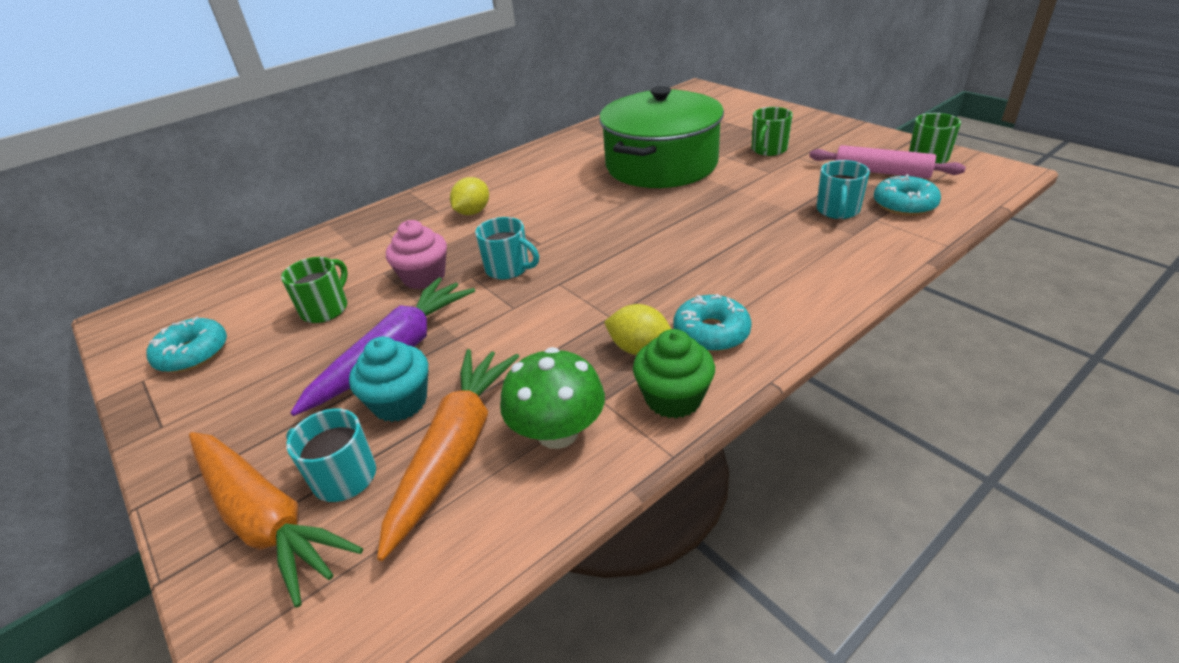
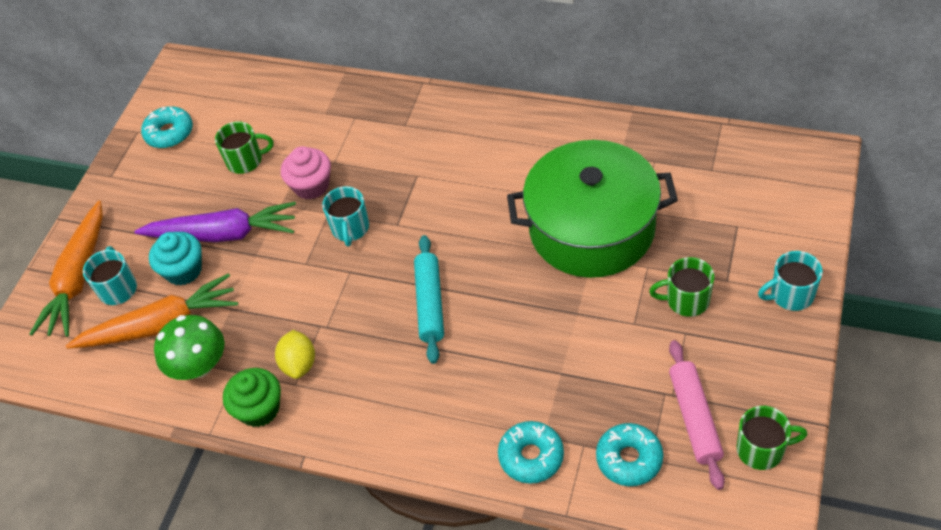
camera: 60 degrees right, 15 degrees up
yellow lemon [450,177,489,215] -> none
turquoise donut [673,294,752,352] -> turquoise donut moved to [498,421,564,484]
turquoise mug [816,160,870,219] -> turquoise mug moved to [758,251,823,311]
none -> turquoise rolling pin [414,235,444,364]

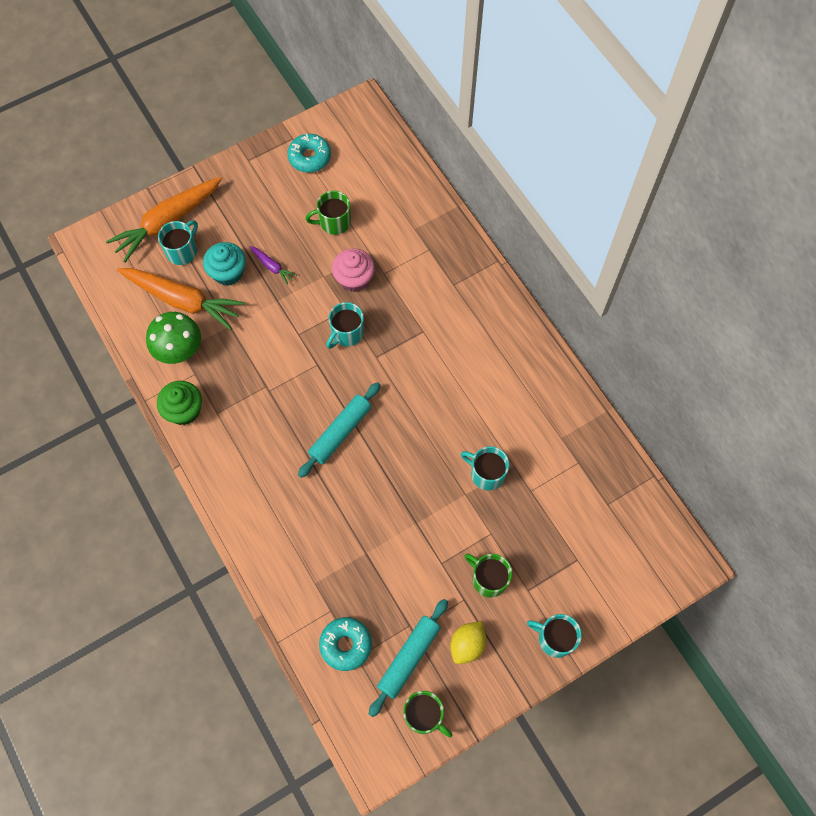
camera: 35 degrees right, 15 degrees up
purple carrot [134,202,296,242] -> purple carrot [250,246,297,285], size x0.44
green mug [215,121,274,174] -> green mug turned 135 degrees clockwise [305,191,351,235]
yellow lemon [275,330,315,379] -> yellow lemon moved to [450,621,487,664]
turquoise donut [498,421,564,484] -> none
green pot [507,140,678,278] -> turquoise mug [461,446,509,490]
pink rolling pin [669,340,725,490] -> turquoise rolling pin [369,599,448,717]

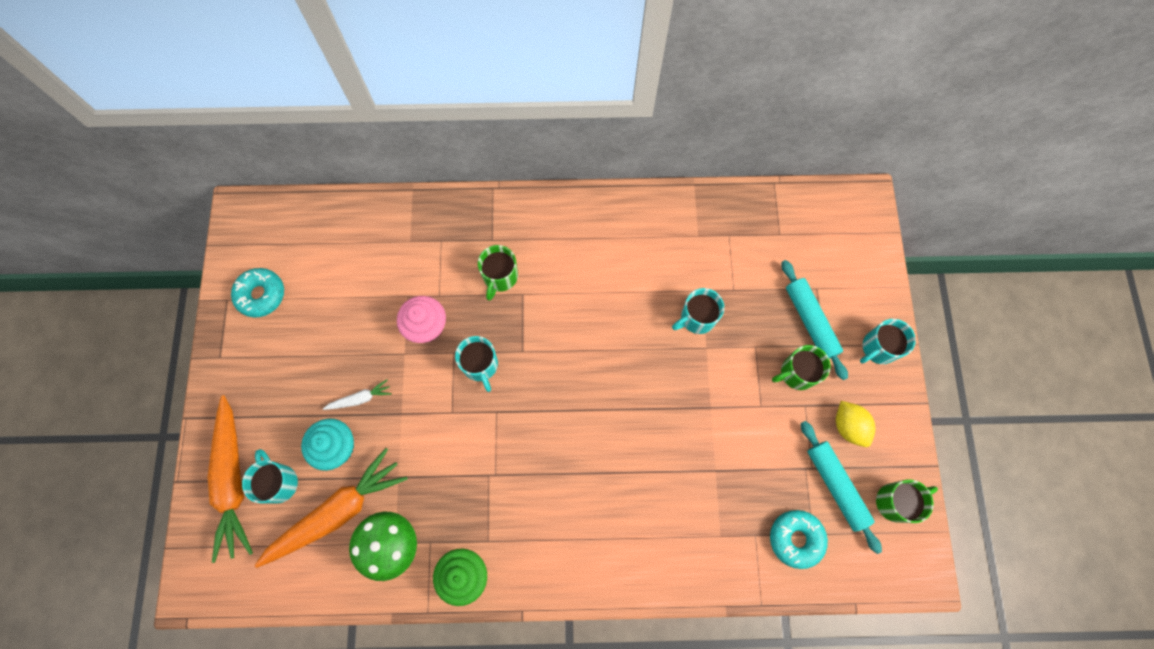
camera: 60 degrees left, 5 degrees up
purple carrot [250,246,297,285] -> white carrot [323,379,392,410]
turquoise rolling pin [298,382,381,478] -> turquoise rolling pin moved to [782,260,848,380]
green mug [305,191,351,235] -> green mug moved to [478,245,518,301]

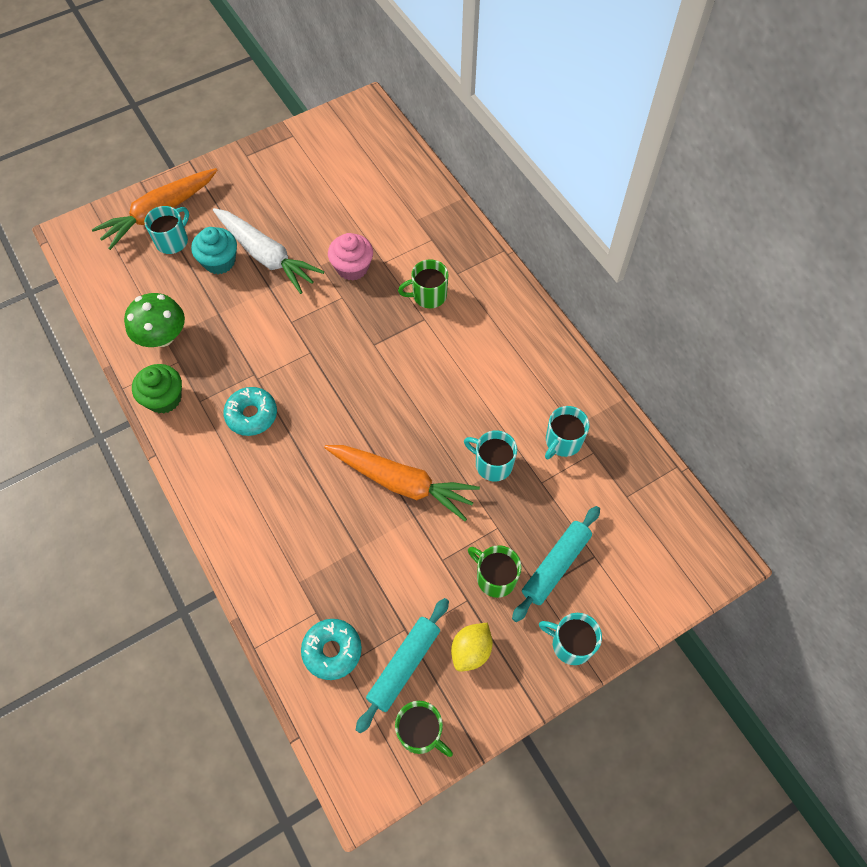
camera: 60 degrees right, 10 degrees down
turquoise donut [231,268,284,318] -> turquoise donut moved to [223,387,277,436]
orange carrot [255,448,408,568] -> orange carrot moved to [324,445,480,521]
white carrot [323,379,392,410] -> white carrot [213,208,324,294], size x2.27
turquoise mug [455,336,498,392] -> turquoise mug moved to [545,406,589,459]

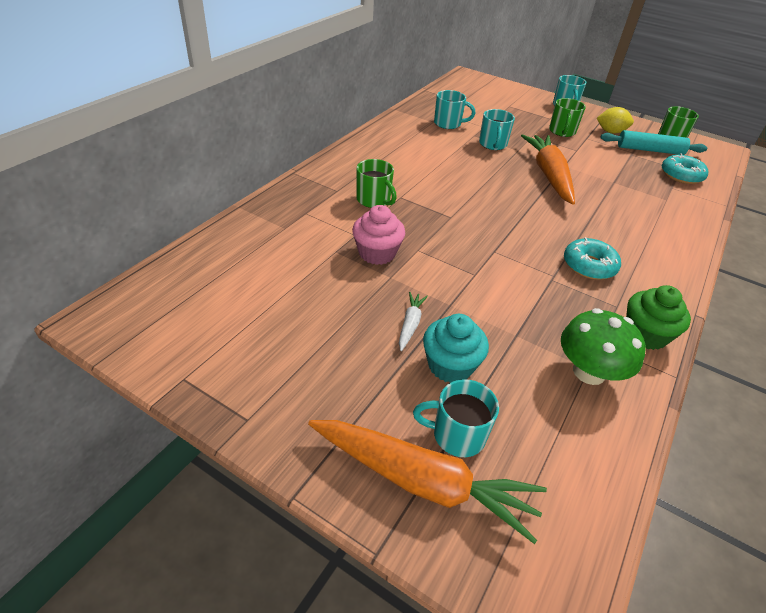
camera: 120 degrees left, 20 degrees down
white carrot [213,208,324,294] -> white carrot [399,292,428,351], size x0.44
turquoise rolling pin [512,506,600,622] -> none

